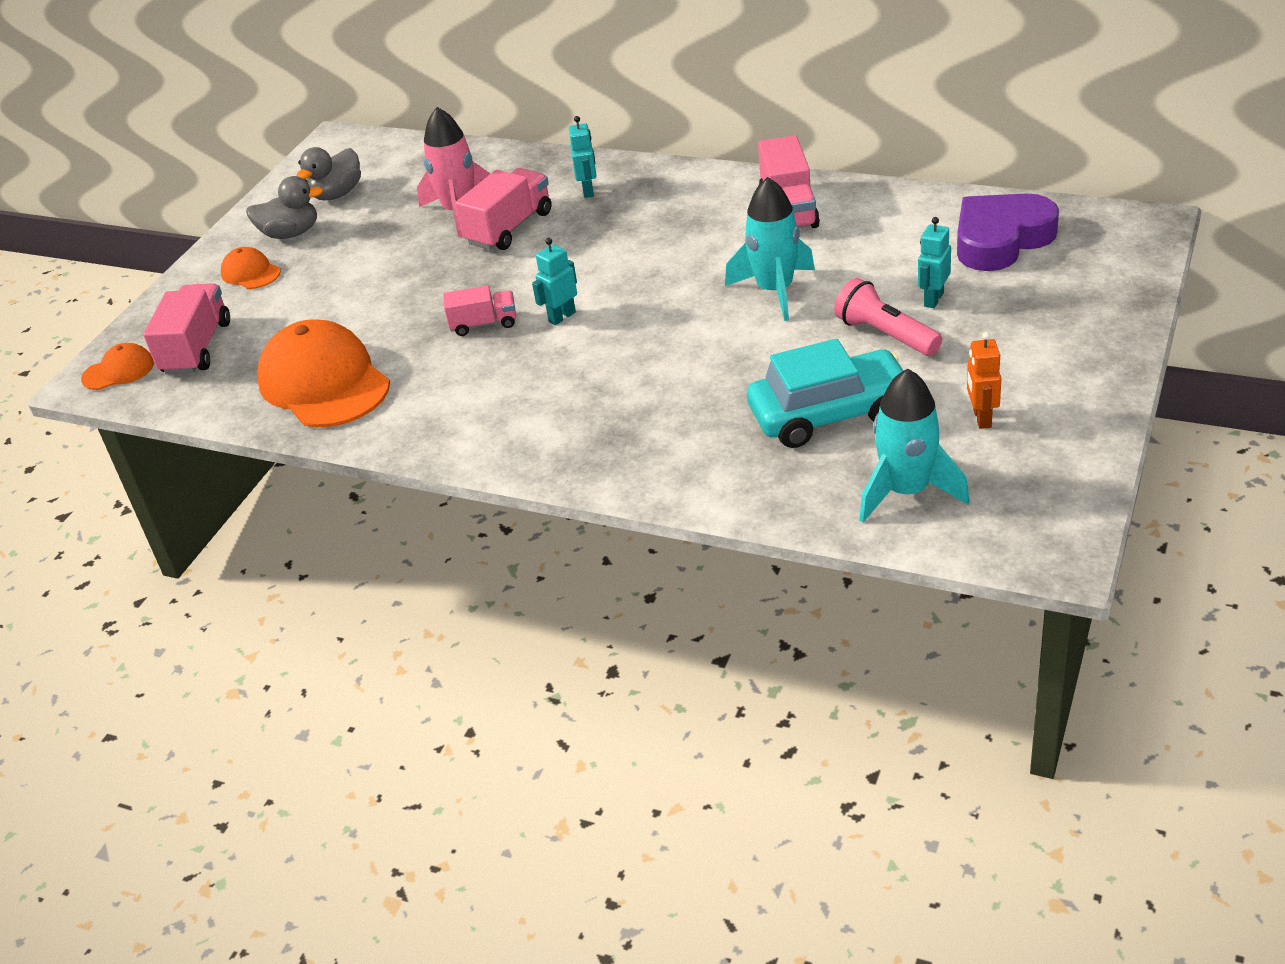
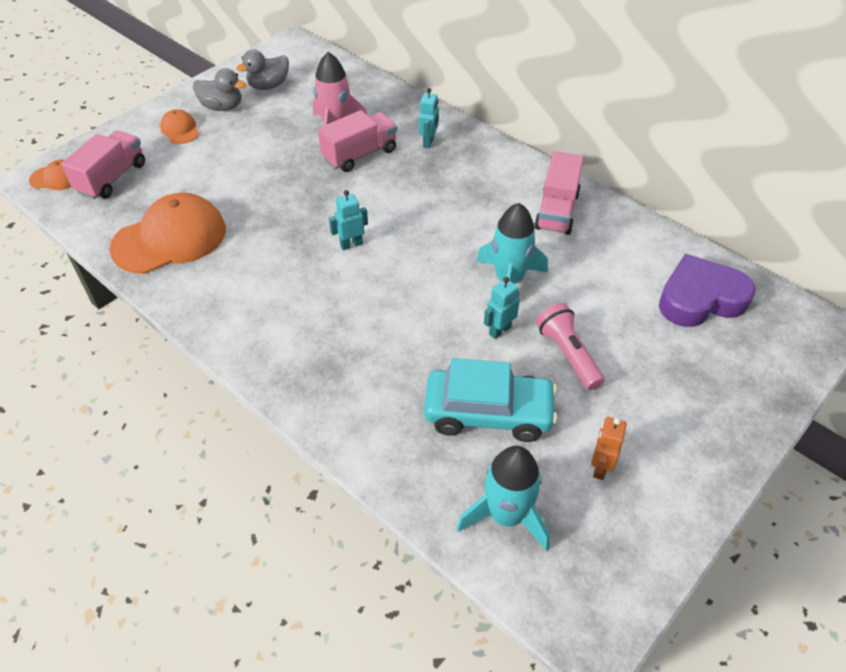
camera: 15 degrees right, 10 degrees up
orange cap [257,319,390,427] -> orange cap turned 75 degrees clockwise [109,193,226,274]
pink truck [443,285,516,336] -> none
turquoise robot [918,217,951,308] -> turquoise robot moved to [484,277,520,339]

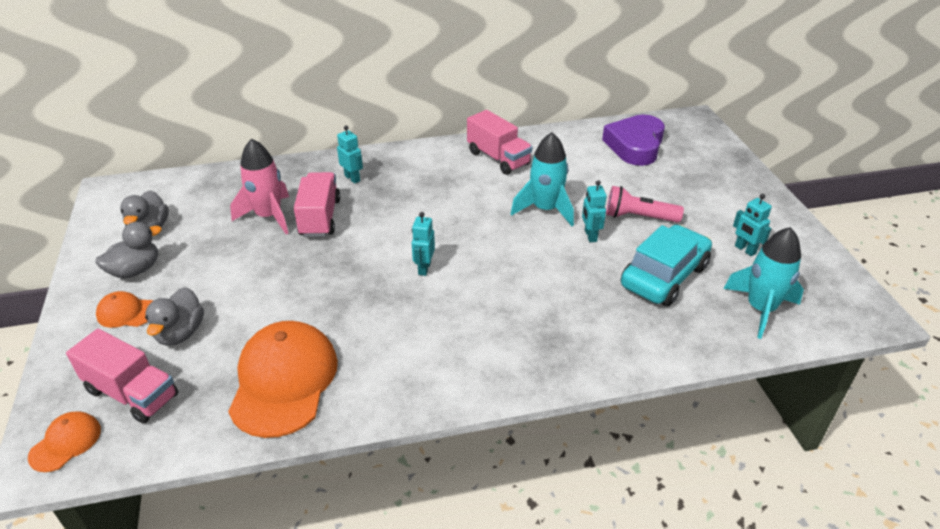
camera: 55 degrees left, 10 degrees down
pink truck [61,130,145,199] -> pink truck turned 150 degrees clockwise [66,329,178,424]
orange robot [591,417,627,480] -> turquoise robot [733,194,772,256]
none -> grey duck [145,287,204,346]

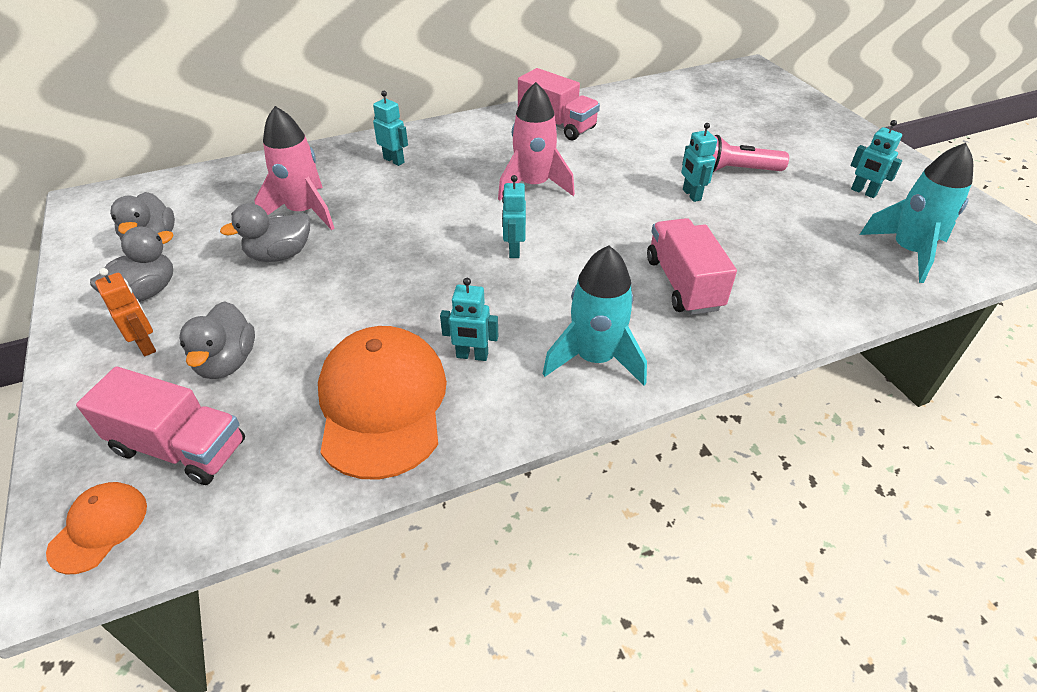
camera: 10 degrees left, 5 degrees up
orange cap [96,291,153,328] -> orange robot [95,268,156,356]
pink truck [294,172,341,237] -> pink truck moved to [647,218,737,315]
turquoise rocket [511,132,574,226] -> turquoise rocket moved to [543,245,647,386]
purple heart [602,115,665,166] -> none
turquoise car [621,225,712,306] -> none
none -> grey duck [220,203,310,262]
none -> turquoise robot [440,278,498,361]
none -> pink rocket [498,82,575,201]

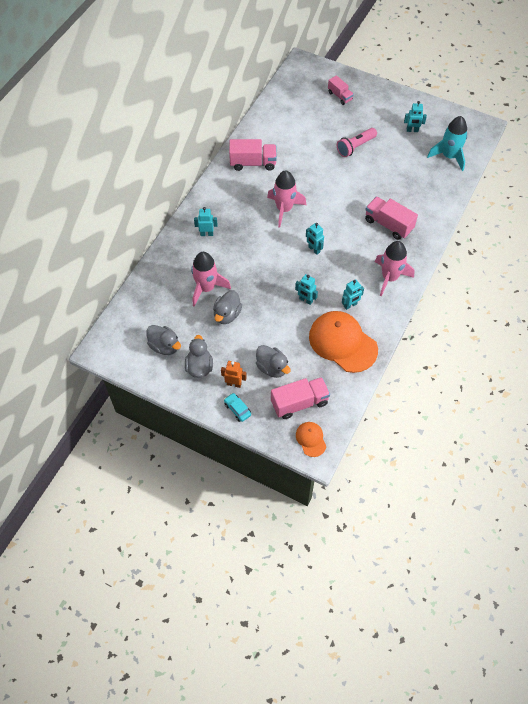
camera: 40 degrees left, 15 degrees up
turquoise rocket [543,245,647,386] -> pink rocket [375,241,414,297]
turquoise robot [681,123,717,202] -> turquoise robot moved to [295,274,318,305]
none -> turquoise car [224,393,251,422]
none -> pink truck [328,75,354,105]

